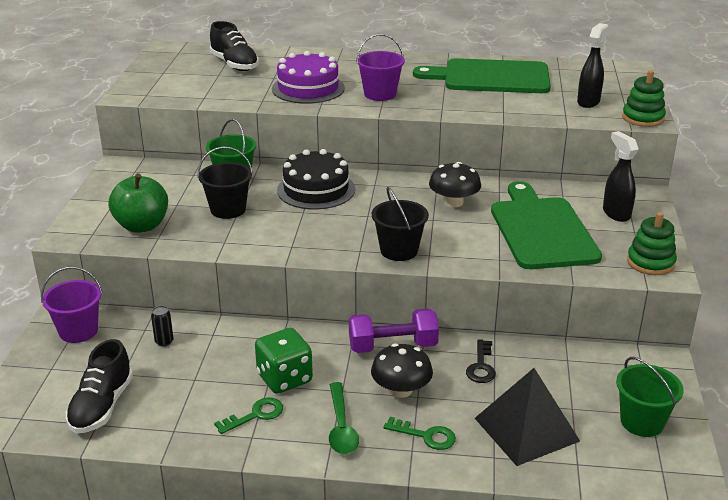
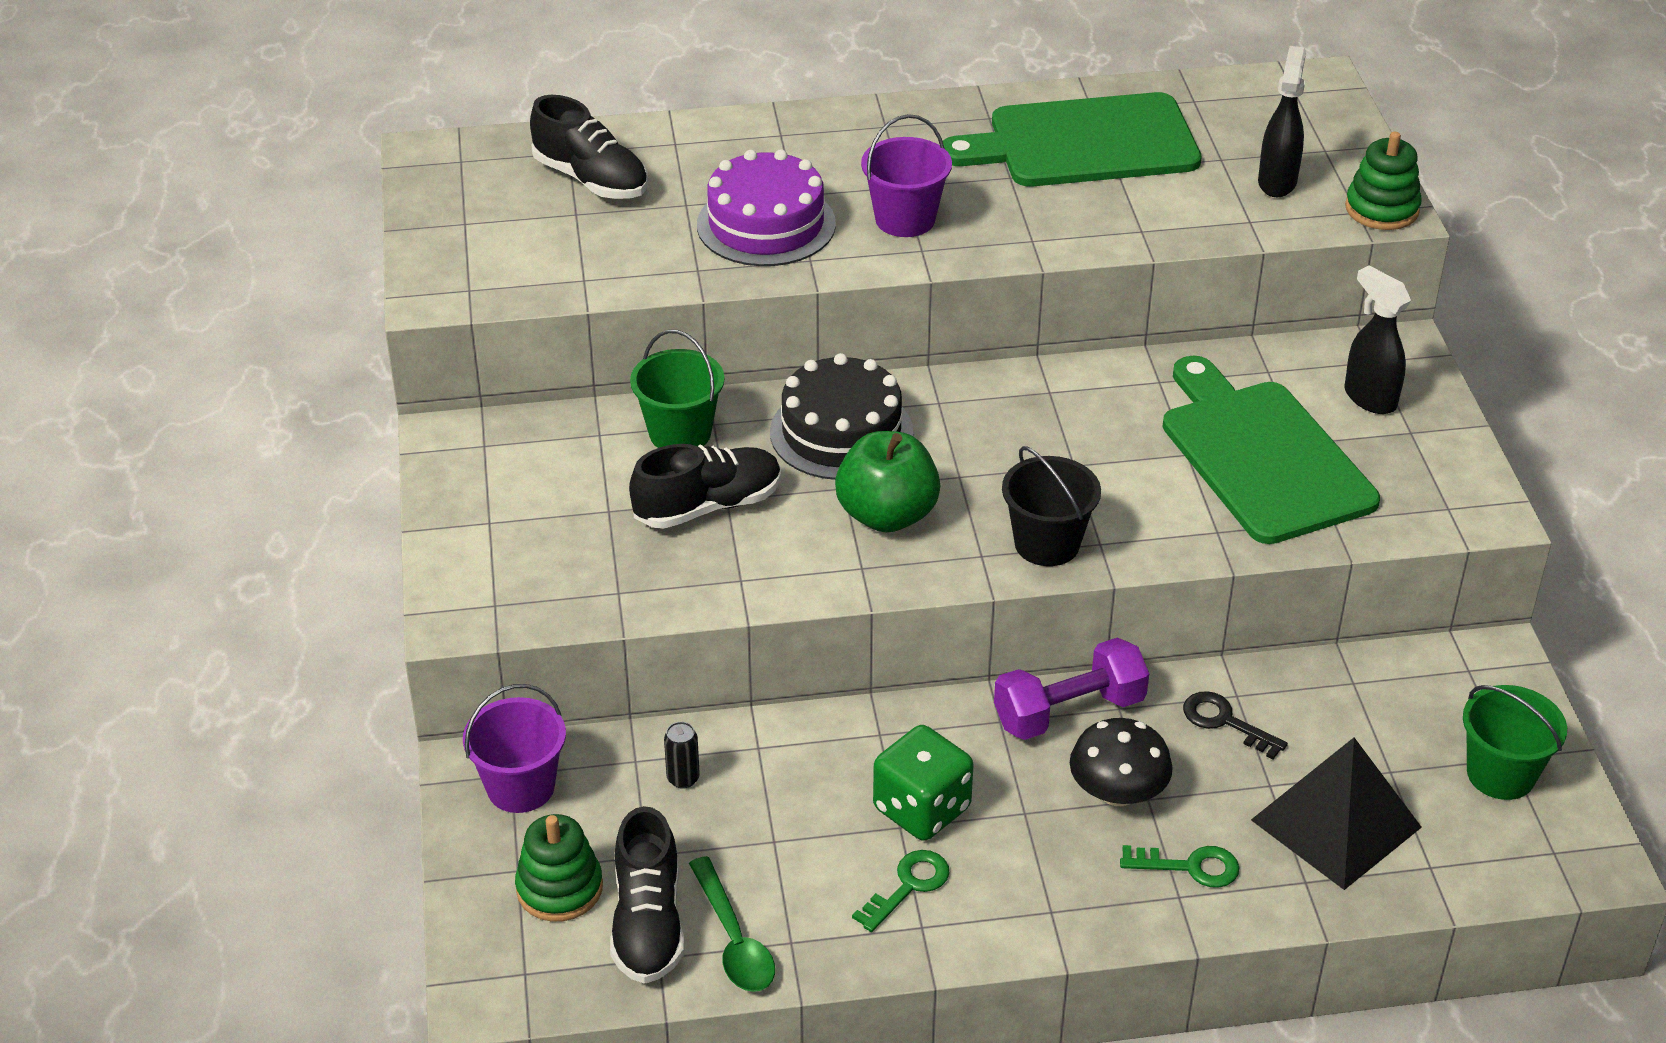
camera: 15 degrees left, 10 degrees up
green apple [109,173,168,233] -> green apple moved to [835,431,940,532]
black bucket [198,147,253,219] -> black shoe [629,444,781,529]
green spoon [329,382,359,454] -> green spoon moved to [689,856,775,992]
black mushroom [429,162,481,207] -> none
black key [466,339,496,383] -> black key turned 135 degrees clockwise [1183,691,1288,759]
green stacking toy [627,212,677,275] -> green stacking toy moved to [515,814,603,922]

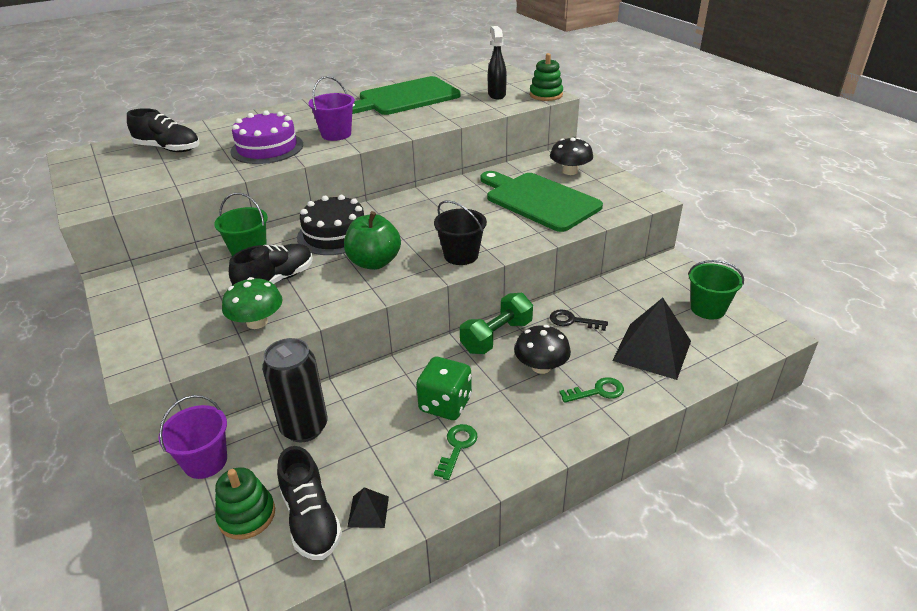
camera: 20 degrees left, 5 degrees down
black can [664,722,700,789] -> black can [262,338,327,442], size x2.45
green spoon [689,856,775,992] -> black pyramid [348,487,389,528]
purple dumbbell [994,638,1149,740] -> green dumbbell [460,293,533,354]
black spray bottle [1345,265,1411,414] -> black mushroom [550,137,593,175]
none -> green mushroom [222,277,282,329]

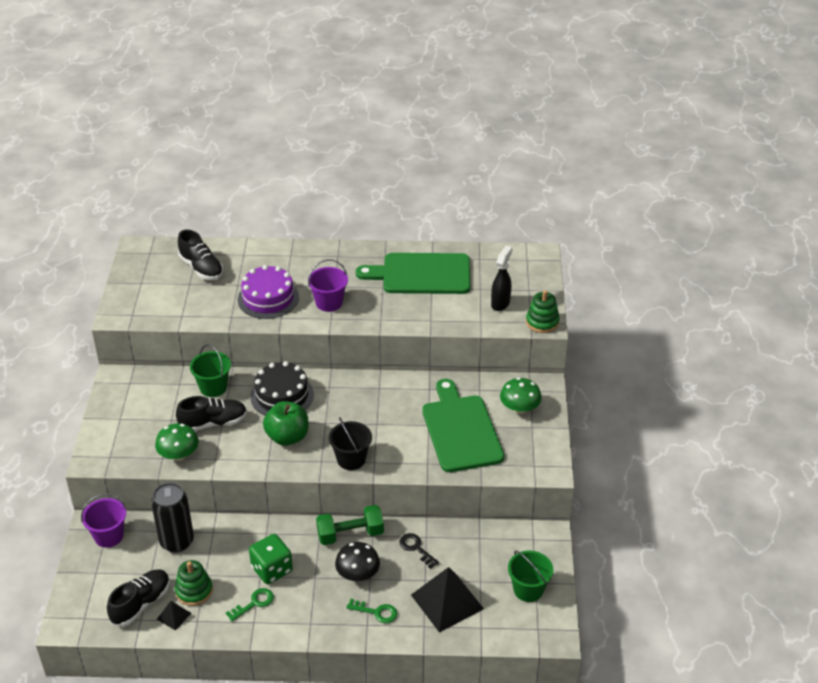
camera: 30 degrees right, 5 degrees up
green stacking toy [215,467,275,540] -> green stacking toy moved to [175,560,213,606]
black shoe [277,446,342,560] -> black shoe turned 150 degrees counterclockwise [107,569,170,626]
black mushroom [550,137,593,175] -> green mushroom [500,377,542,414]

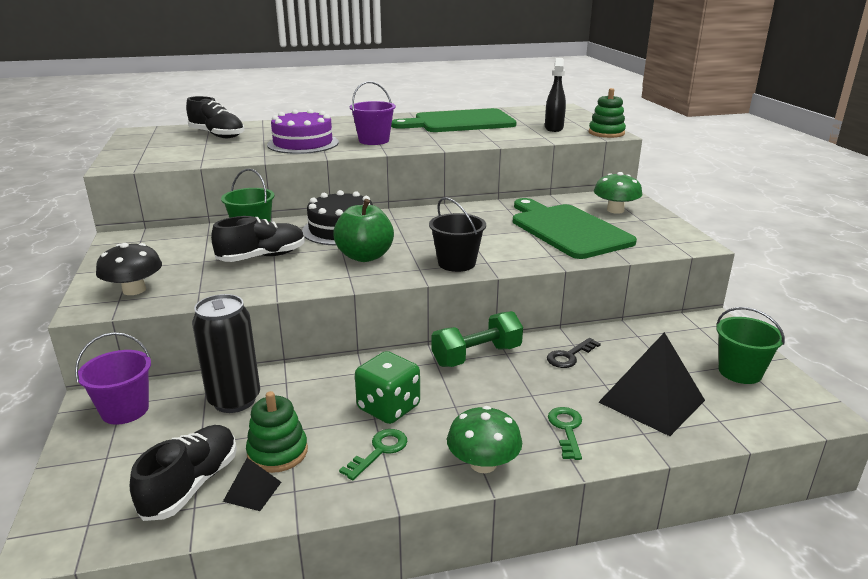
camera: 15 degrees left, 15 degrees down
green mushroom [155,423,199,461] -> green mushroom moved to [447,406,522,473]
black mushroom [335,542,380,581] -> black mushroom moved to [96,243,162,295]
green key [346,599,397,623] -> green key turned 90 degrees counterclockwise [548,407,582,460]
black key [399,533,439,569] -> black key turned 75 degrees counterclockwise [547,338,601,368]

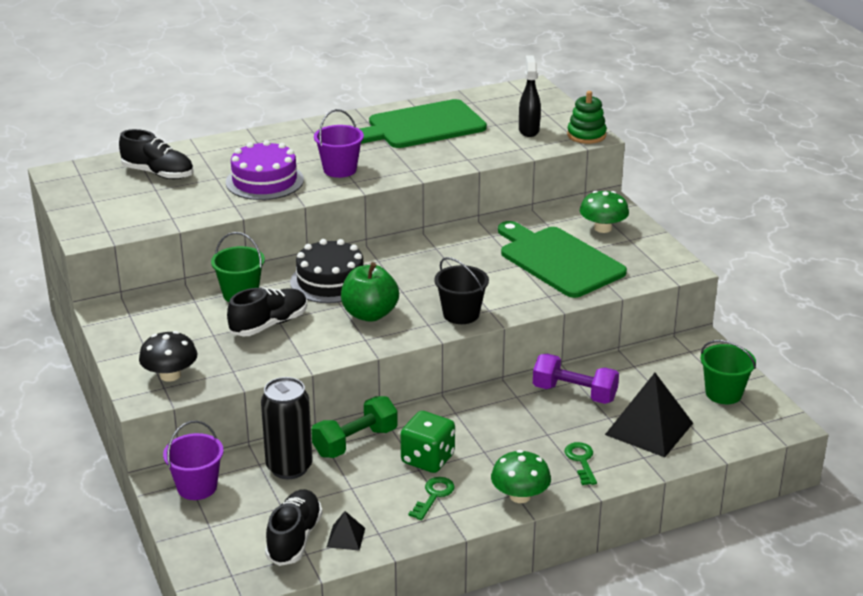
camera: 10 degrees left, 5 degrees up
green stacking toy [246,391,308,473] -> none
green dumbbell [432,311,523,367] -> green dumbbell moved to [311,396,398,458]
black key [547,338,601,368] -> purple dumbbell [533,354,619,404]

